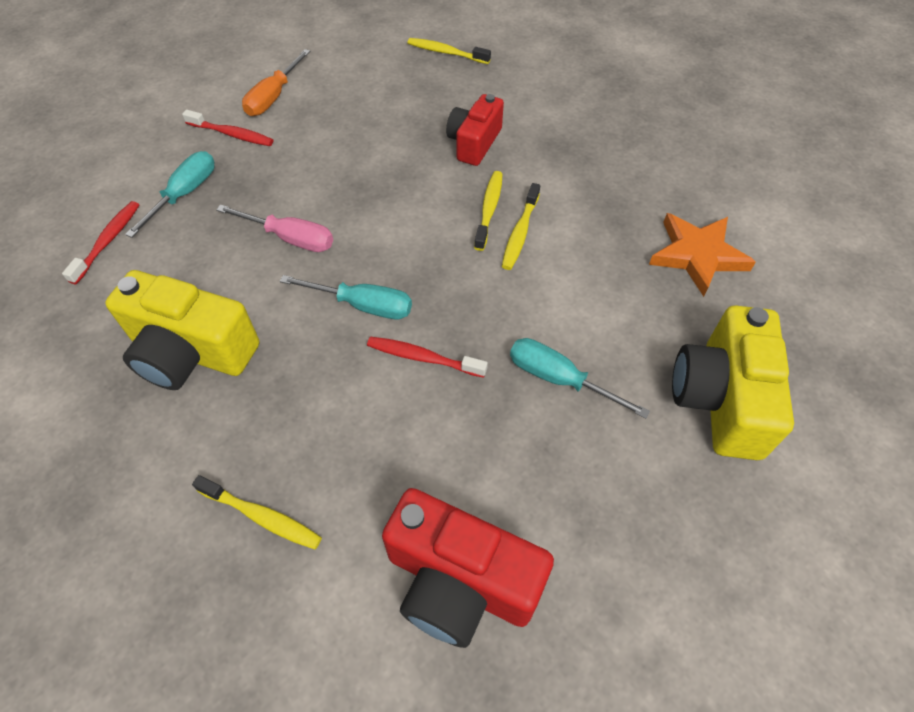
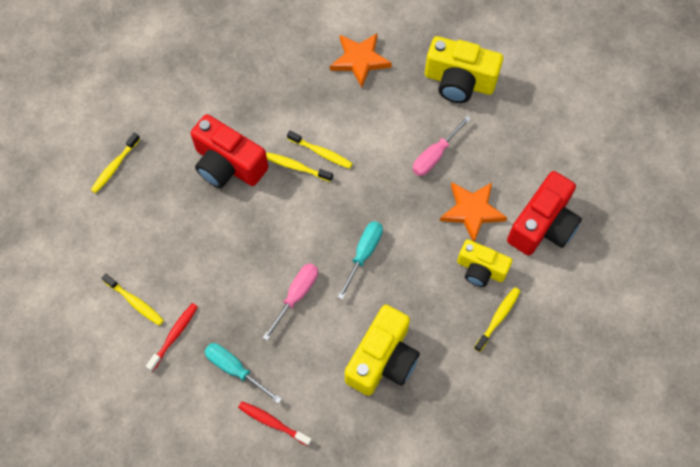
camera: 80 degrees left, 10 degrees up
orange screwdriver [242,49,311,116] -> yellow toothbrush [102,273,164,326]
red toothbrush [367,337,488,378] -> none
red camera [446,94,504,166] -> red camera [191,114,268,188], size x1.56
turquoise screwdriver [510,338,650,419] -> pink screwdriver [413,116,471,176]
none -> orange star [440,182,507,242]
none -> yellow camera [457,239,512,287]

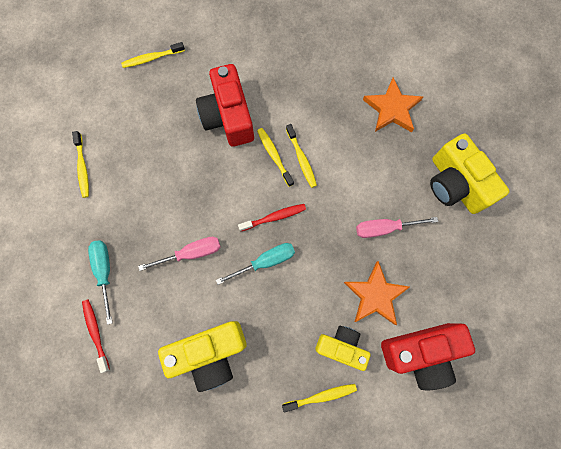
camera: 40 degrees right, 10 degrees up
red toothbrush [146,303,198,371] -> red toothbrush moved to [238,204,306,231]
yellow camera [457,239,512,287] -> yellow camera turned 135 degrees clockwise [315,326,370,371]

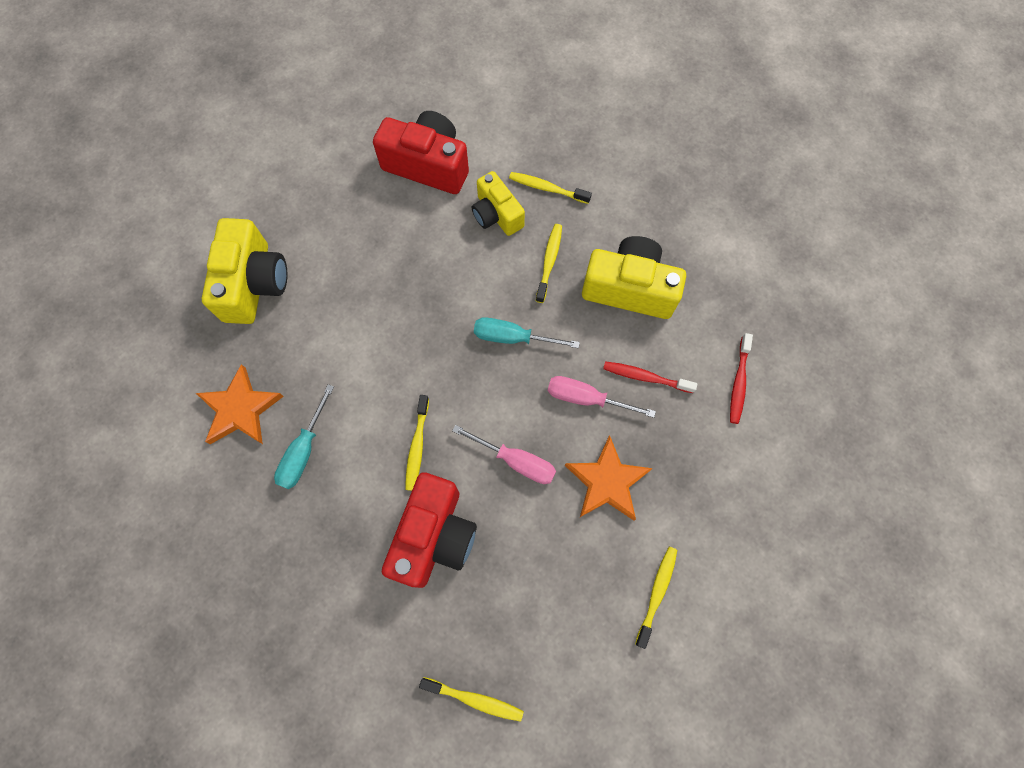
camera: 145 degrees left, 5 degrees down
turquoise screwdriver [88,240,113,325] -> turquoise screwdriver moved to [274,384,334,489]
red toothbrush [238,204,306,231] -> red toothbrush moved to [603,361,697,393]
yellow toothbrush [286,124,317,188] -> yellow toothbrush moved to [536,224,562,303]
orange star [344,261,409,325] -> orange star moved to [565,435,653,521]
pink screwdriver [356,217,438,238] -> pink screwdriver moved to [452,425,556,484]

